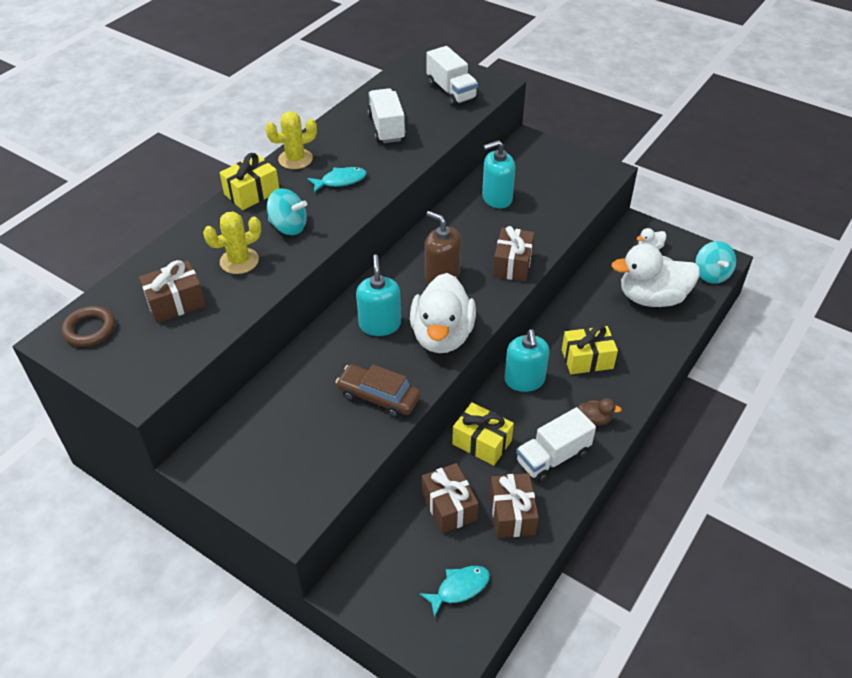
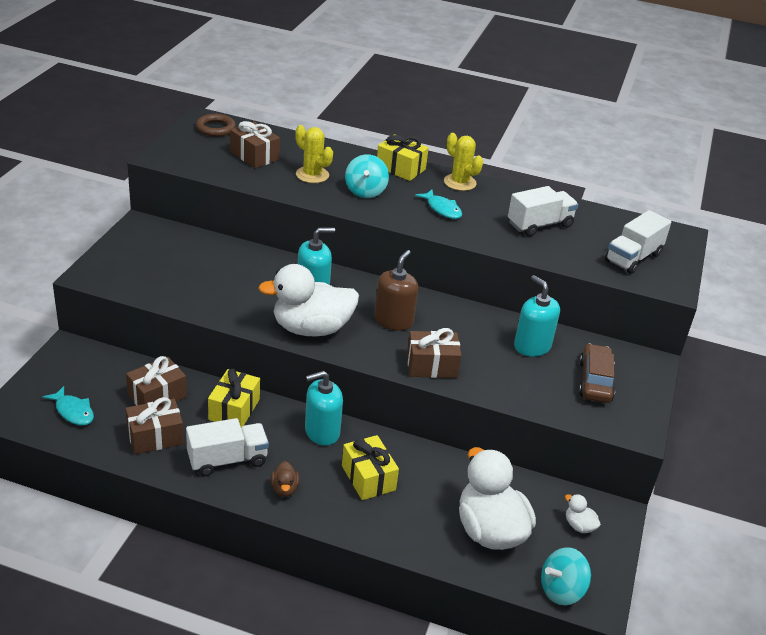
camera: 70 degrees right, 10 degrees down
brown car [336,364,421,418] -> brown car moved to [579,344,615,403]
white truck [516,407,596,482] -> white truck turned 120 degrees clockwise [186,418,269,476]

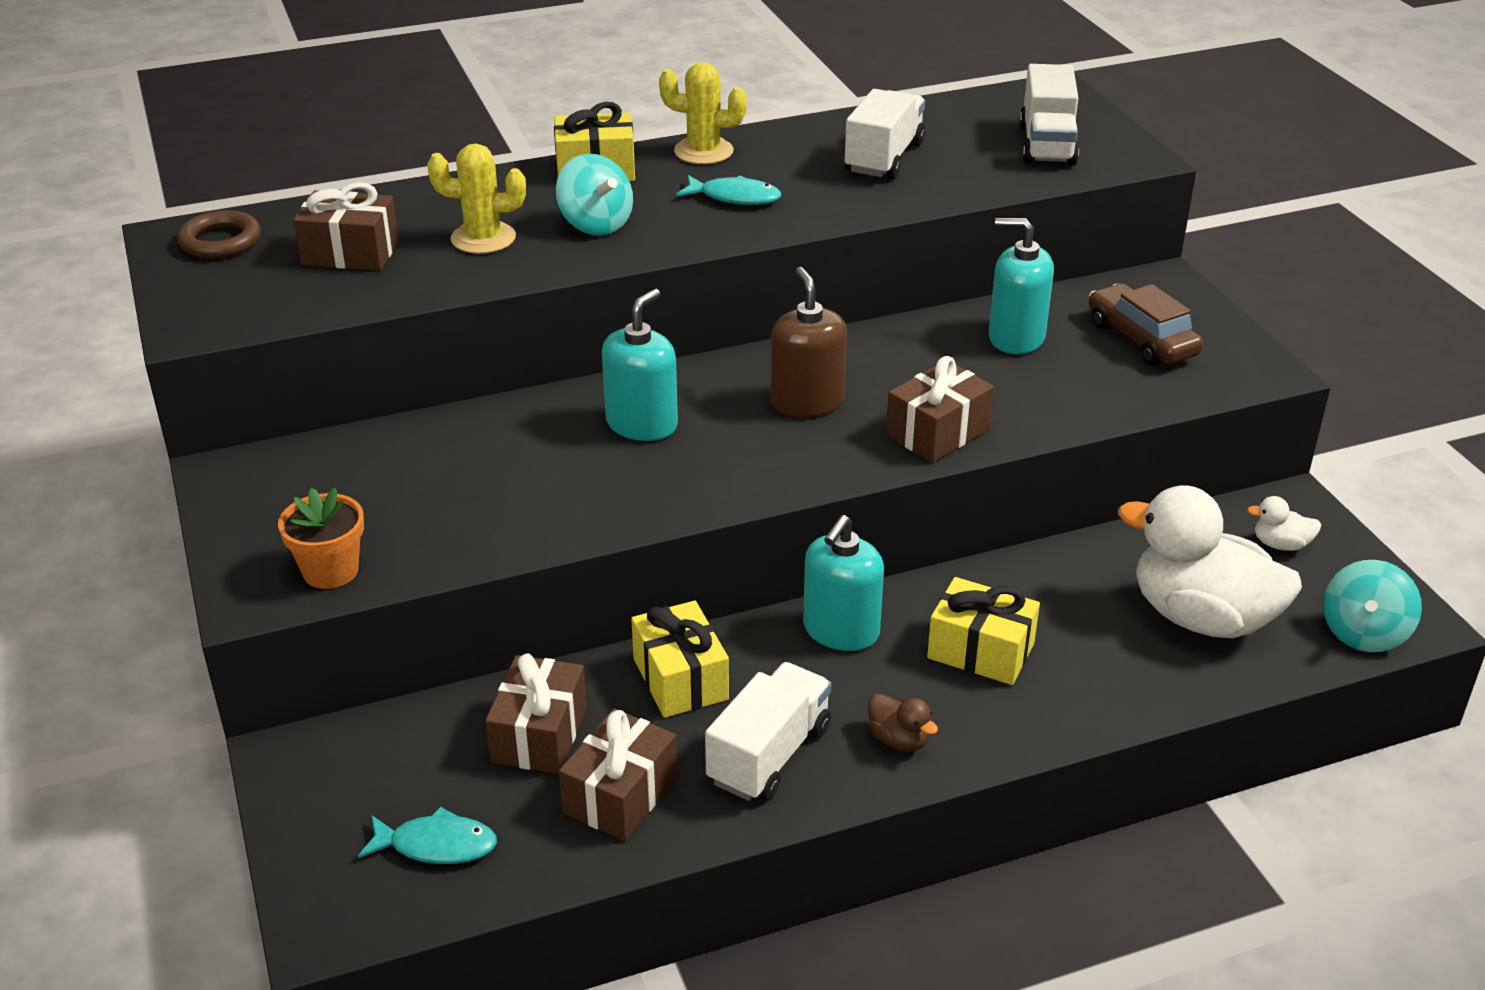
camera: 35 degrees left, 0 degrees up
white duck [258,264,359,336] -> none
none -> orange flower pot [278,487,364,589]

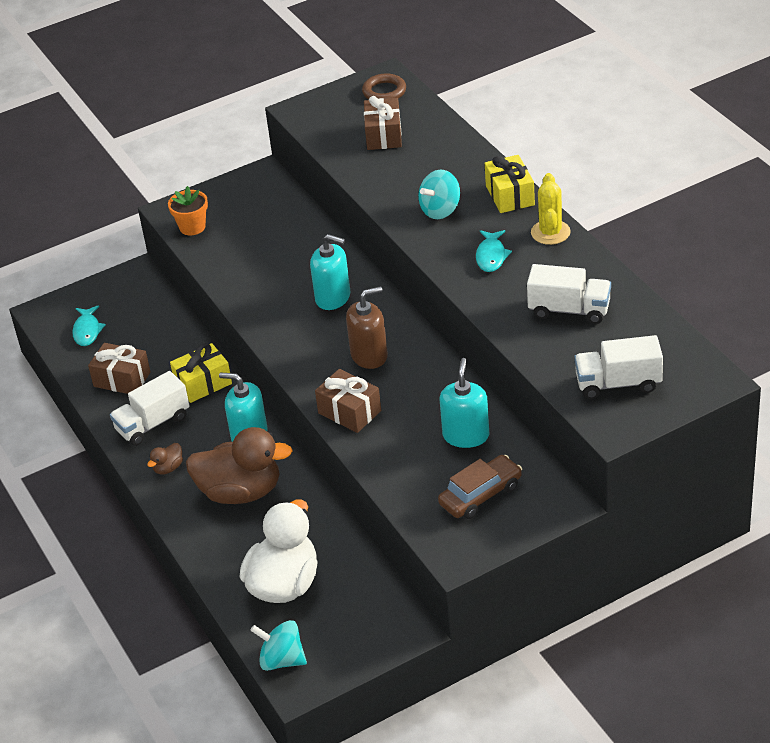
camera: 85 degrees right, 5 degrees up
yellow cactus [427,143,526,254] -> none
brown gift [485,653,587,774] -> none
white truck [705,662,831,801] -> white truck turned 120 degrees clockwise [110,371,190,446]
yellow gift [927,577,1040,685] -> brown duck [186,427,292,504]
white duck [1247,496,1321,551] -> none

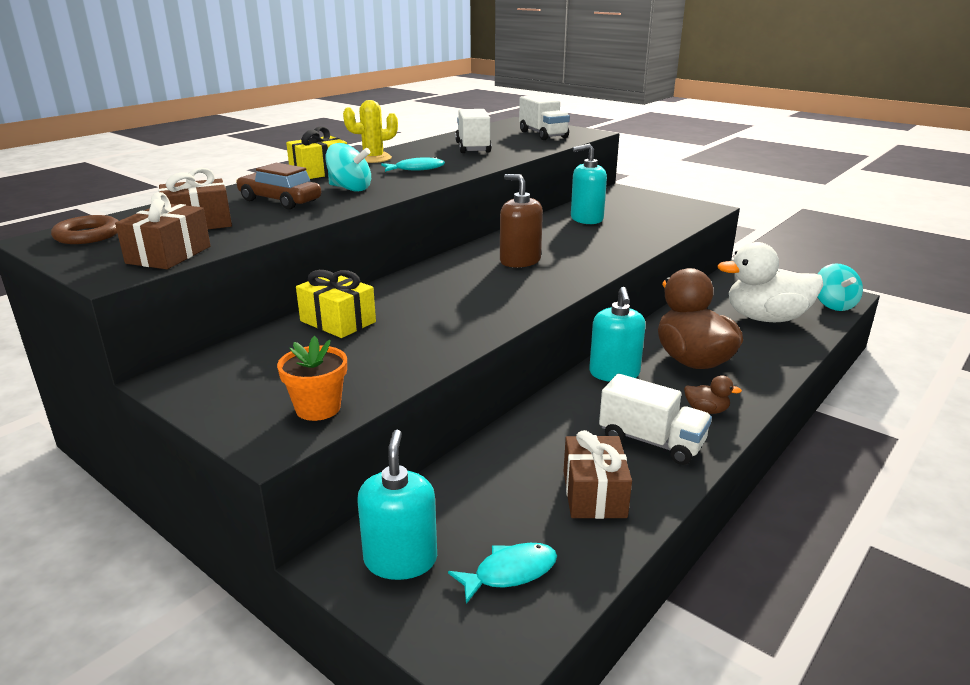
camera: 115 degrees left, 15 degrees down
yellow gift [170,343,232,403] -> yellow gift moved to [296,270,376,338]
turquoise soap dispenser [310,234,351,310] -> turquoise soap dispenser moved to [357,430,437,580]
brown gift [315,369,381,433] -> brown gift moved to [115,192,211,269]
brown car [438,455,522,519] -> brown car moved to [236,163,321,209]

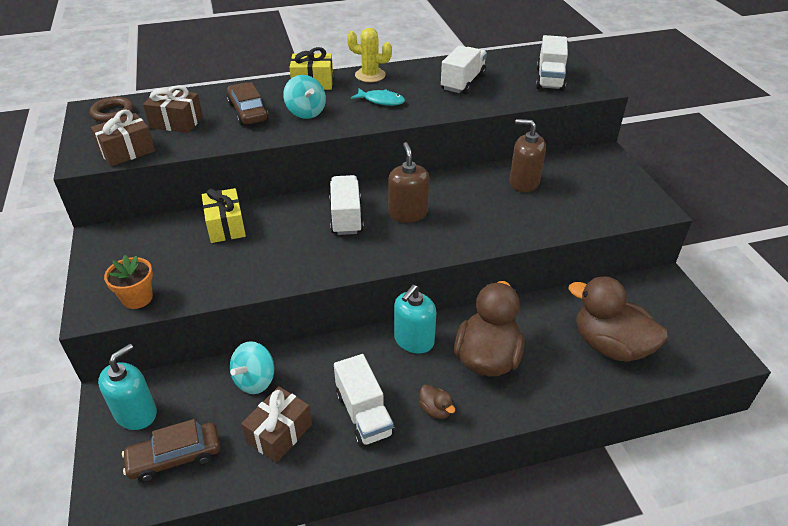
camera: 35 degrees right, 15 degrees up
turquoise fish [448,543,557,604] -> brown car [122,419,220,482]
turquoise soap dispenser [571,144,607,224] -> brown soap dispenser [510,119,546,192]
white duck [717,242,823,322] -> brown duck [568,276,668,362]
turquoise spinning top [817,263,863,311] -> turquoise spinning top moved to [230,341,274,394]
none -> white truck [329,175,364,235]

